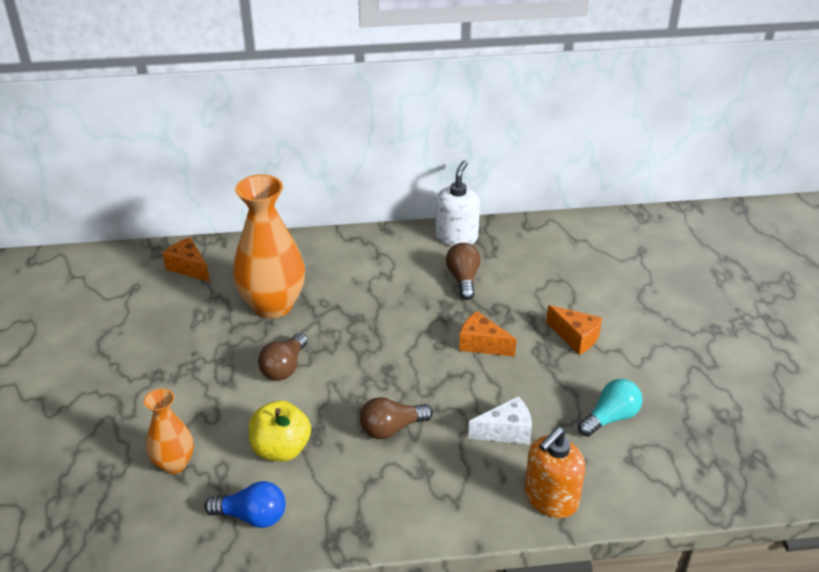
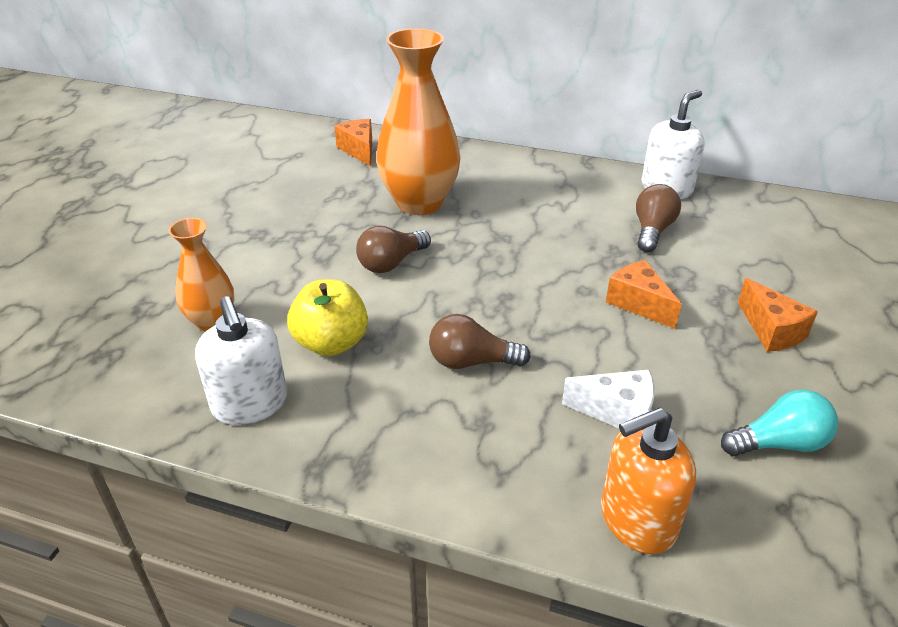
camera: 25 degrees right, 0 degrees up
blue light bulb [205,481,285,528] -> white soap dispenser [195,296,287,425]

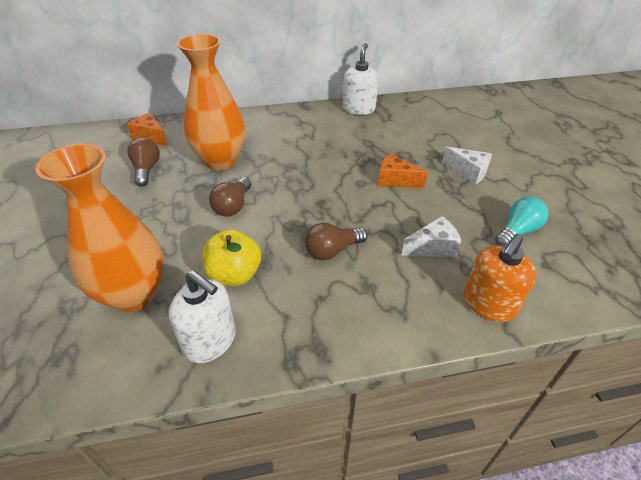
camera: 30 degrees left, 5 degrees up
orange vase [168,218,234,331] -> orange vase [35,143,164,312], size x1.81
brown light bulb [636,184,681,252] -> brown light bulb moved to [127,137,160,187]
orange cheese [738,278,818,352] -> white cheese [442,147,492,184]

